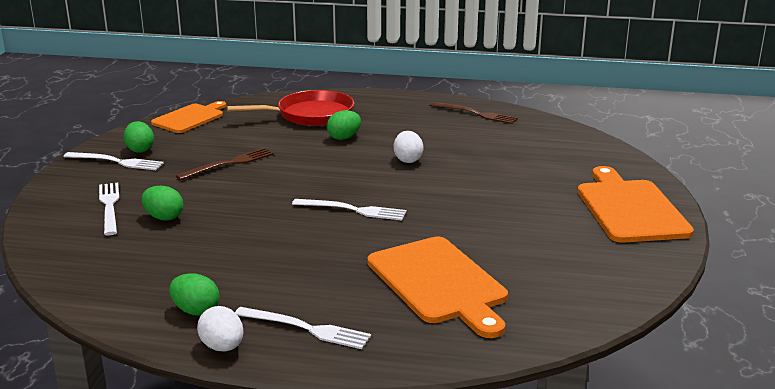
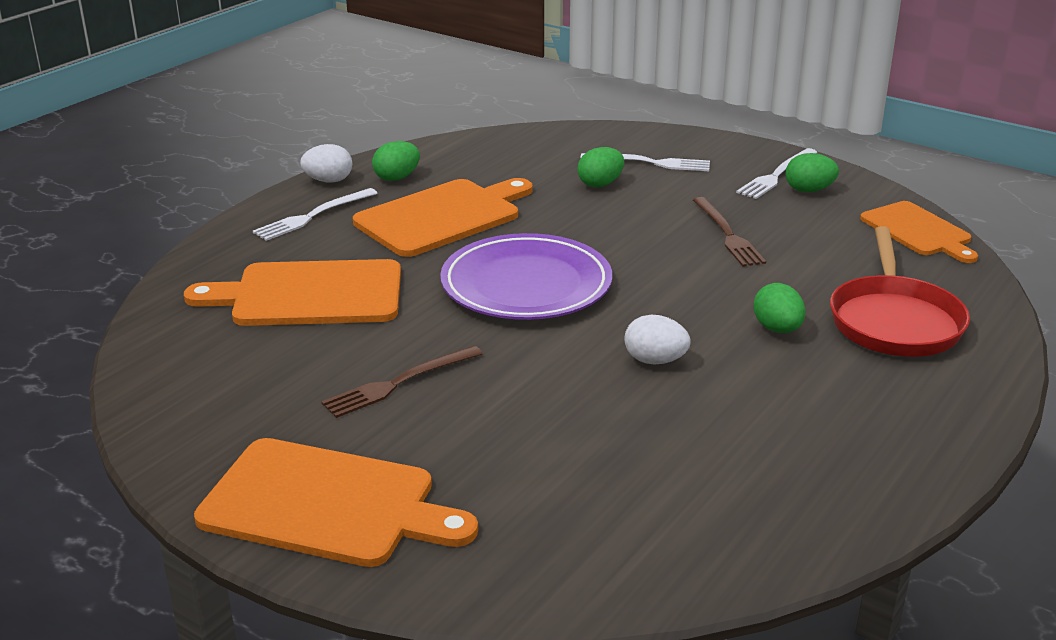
camera: 115 degrees right, 5 degrees up
white fork [292,199,406,220] -> purple plate [440,233,612,320]
brown fork [429,102,518,124] -> brown fork moved to [321,346,483,418]
none -> orange cutting board [353,178,533,257]

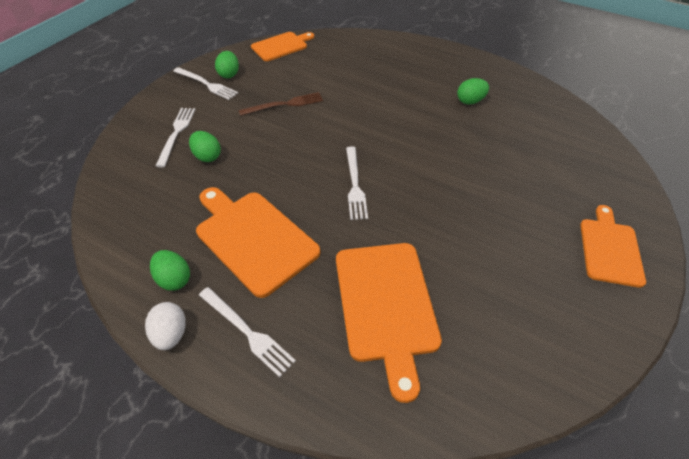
camera: 95 degrees left, 20 degrees up
orange cutting board [194,438,478,567] -> orange cutting board [580,205,646,288], size x0.65
brown fork [321,346,483,418] -> none
purple plate [440,233,612,320] -> white fork [346,147,368,220]
white egg [624,315,691,364] -> none
green egg [753,283,806,333] -> green egg moved to [457,78,489,105]
red pan [830,226,970,357] -> none

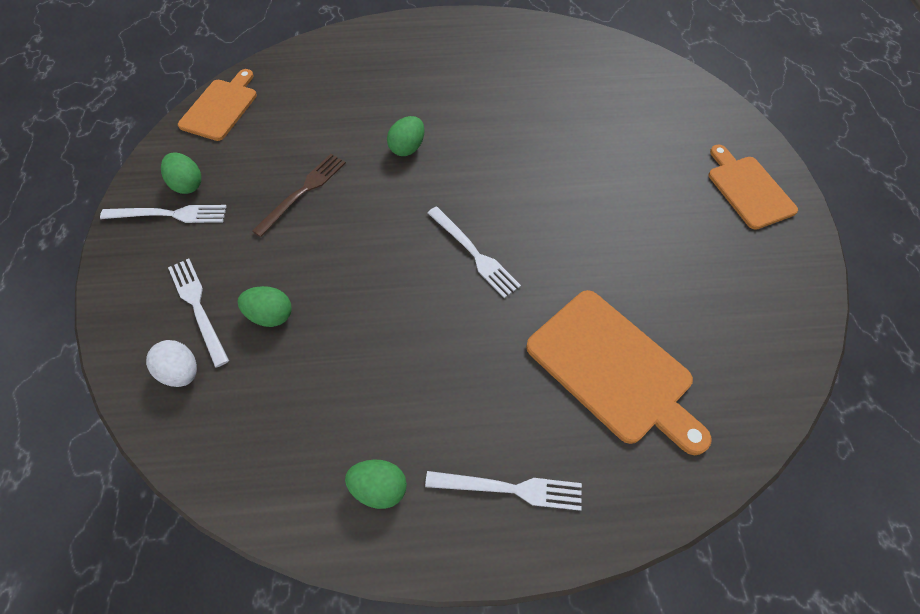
camera: 35 degrees left, 10 degrees up
white egg [145,302,186,350] -> white egg moved to [146,340,197,387]
orange cutting board [196,187,321,298] -> none
green egg [457,78,489,105] -> green egg moved to [387,116,425,156]

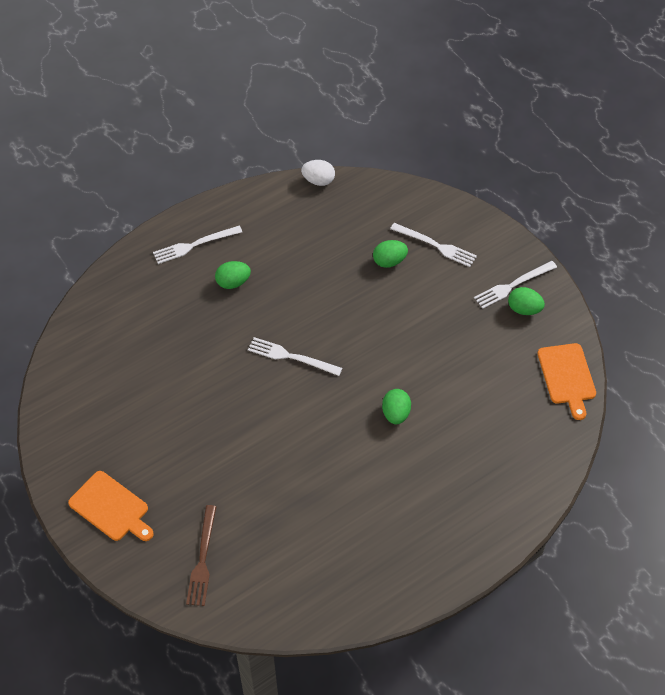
camera: 150 degrees right, 5 degrees down
white egg [146,340,197,387] -> white egg moved to [301,160,335,186]
brown fork [252,154,346,237] -> brown fork moved to [186,505,217,606]
green egg [345,460,407,509] -> green egg moved to [215,261,251,289]
orange cutting board [526,290,711,455] -> none

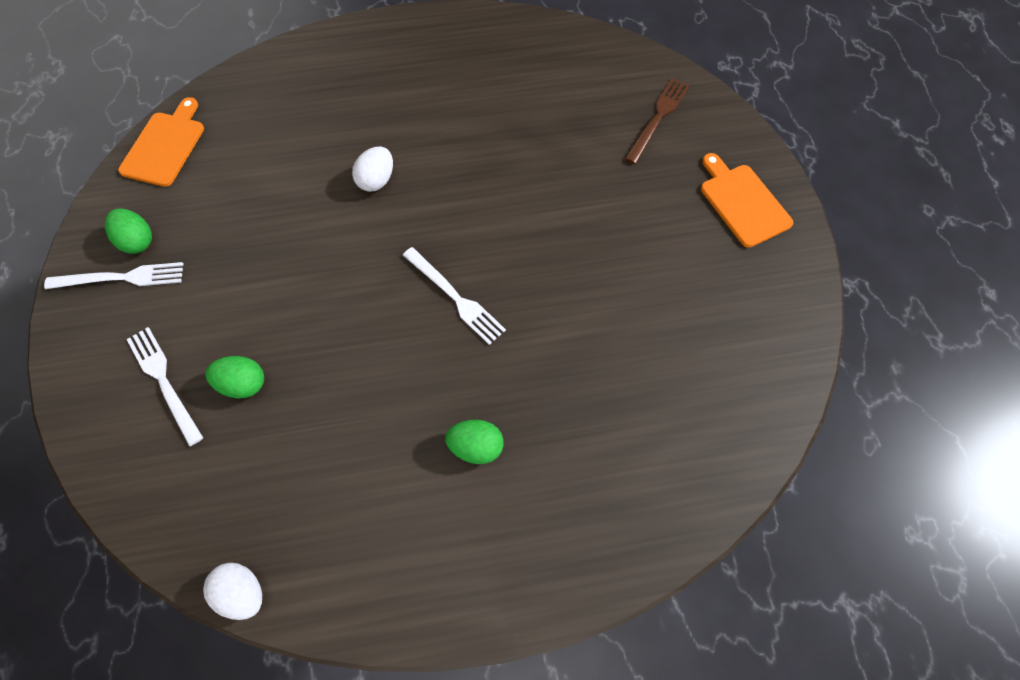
camera: 155 degrees left, 10 degrees up
white fork [153,226,242,264] -> none
green egg [382,389,411,424] -> white egg [352,146,393,192]

